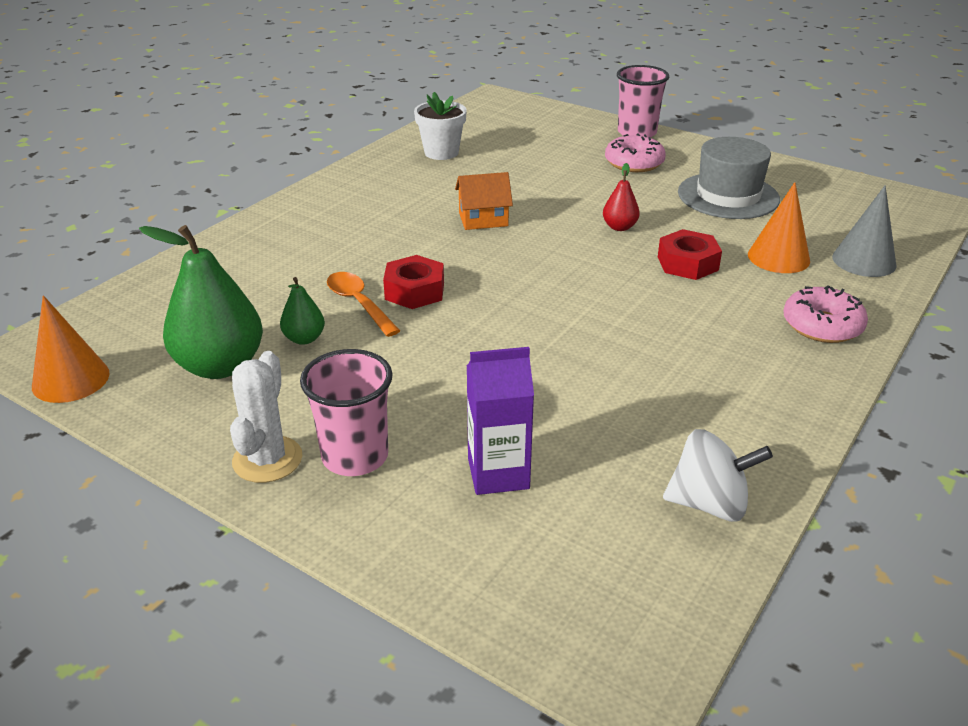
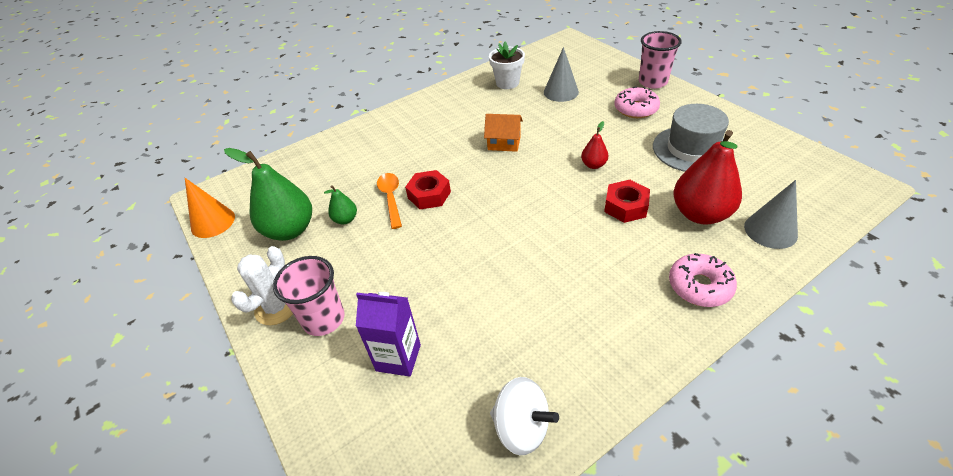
camera: 25 degrees right, 10 degrees up
orange cone [748,182,810,273] -> red pear [674,130,742,225]
none -> grey cone [544,47,579,102]

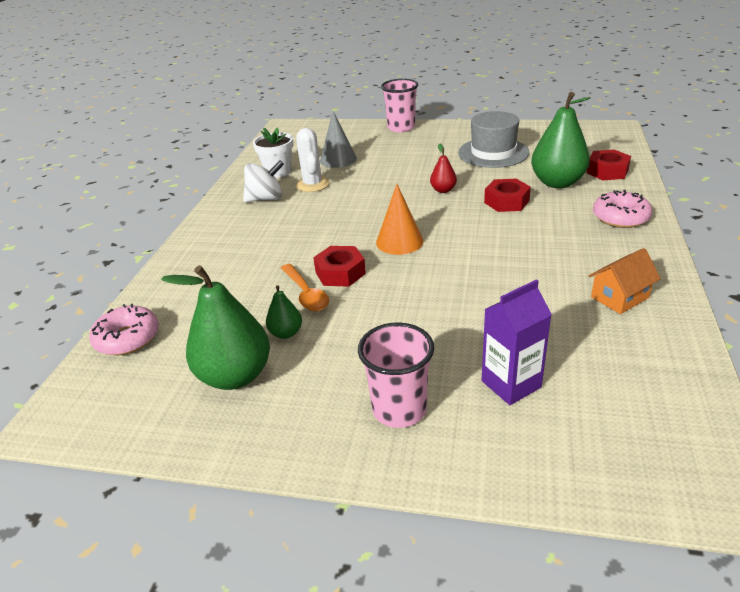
camera: 45 degrees left, 10 degrees down
orange cone [185,178,235,238] -> orange cone moved to [376,184,423,255]
white cactus [231,246,293,325] -> white cactus moved to [296,128,330,192]
orange spoon [377,173,402,229] -> orange spoon turned 150 degrees counterclockwise [281,264,329,311]
orange house [484,114,523,152] -> orange house moved to [588,248,661,314]
white spinning top [490,377,559,455] -> white spinning top moved to [243,160,284,202]
pink donut [614,86,660,118] -> pink donut moved to [89,304,159,355]
red pear [674,130,742,225] -> green pear [531,92,591,188]
grey cone [744,180,798,249] -> red nut [587,150,631,180]

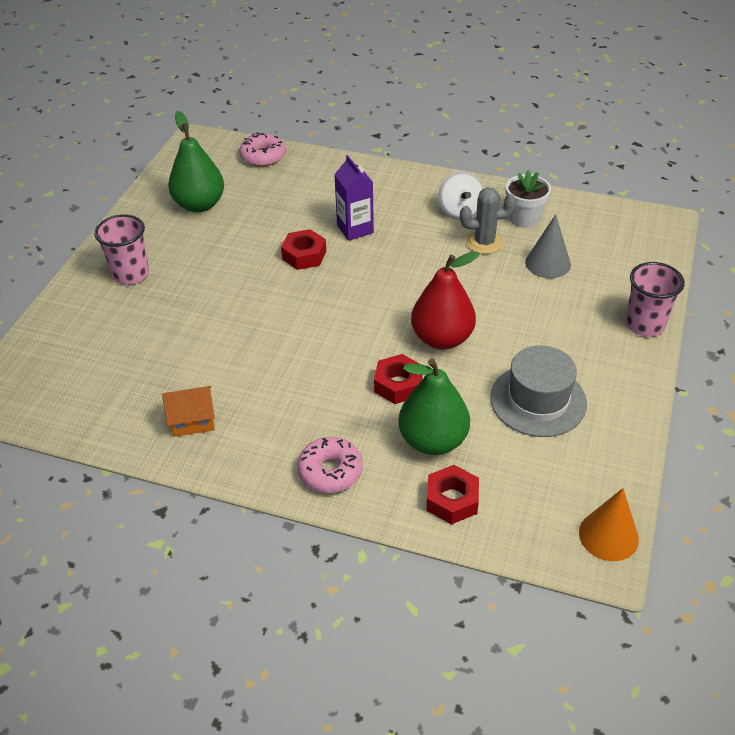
camera: 95 degrees right, 10 degrees up
green pear [266,285,302,339] -> none
orange spoon [281,264,329,311] -> none
white cactus [296,128,330,192] -> grey cactus [460,187,516,254]
orange cone [376,184,423,255] -> orange cone moved to [579,488,639,561]
red pear [430,143,457,193] -> red pear [411,251,480,350], size x2.07
purple carton [481,279,552,405] -> purple carton moved to [334,155,374,241]
orange house [588,248,661,314] -> orange house turned 75 degrees counterclockwise [162,386,215,437]

